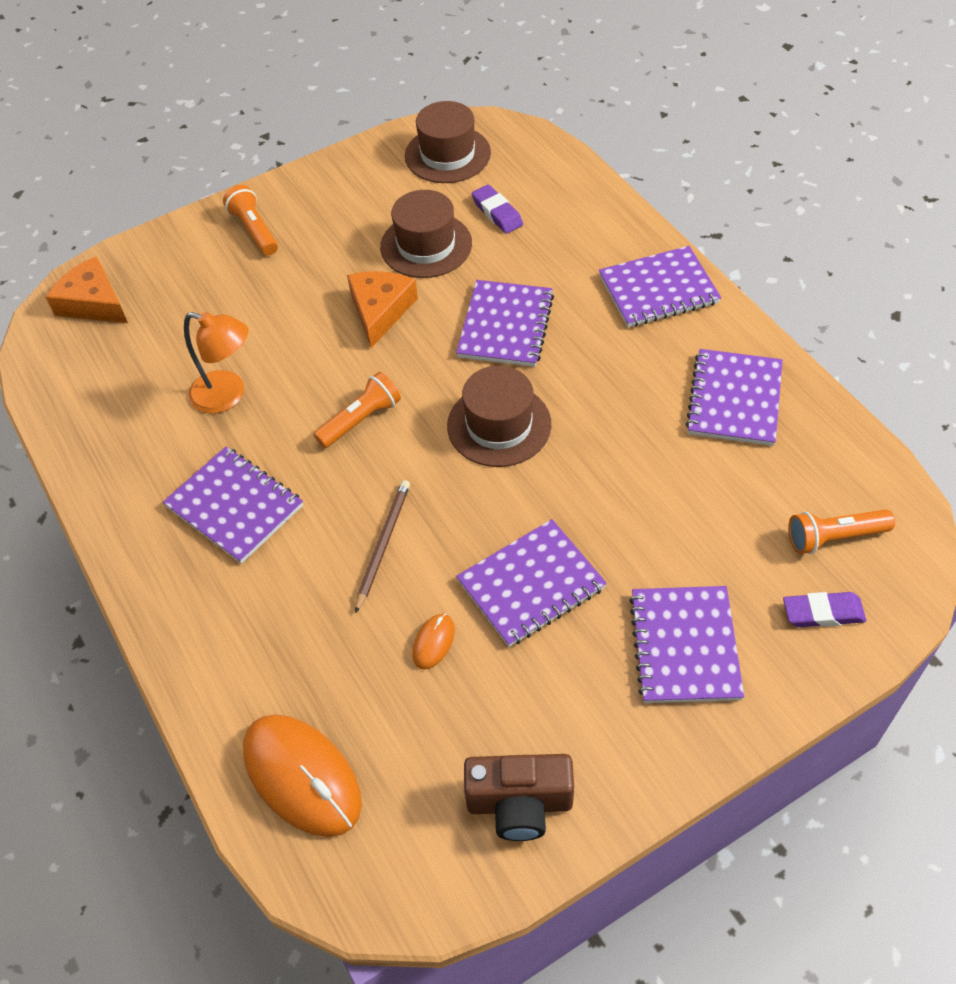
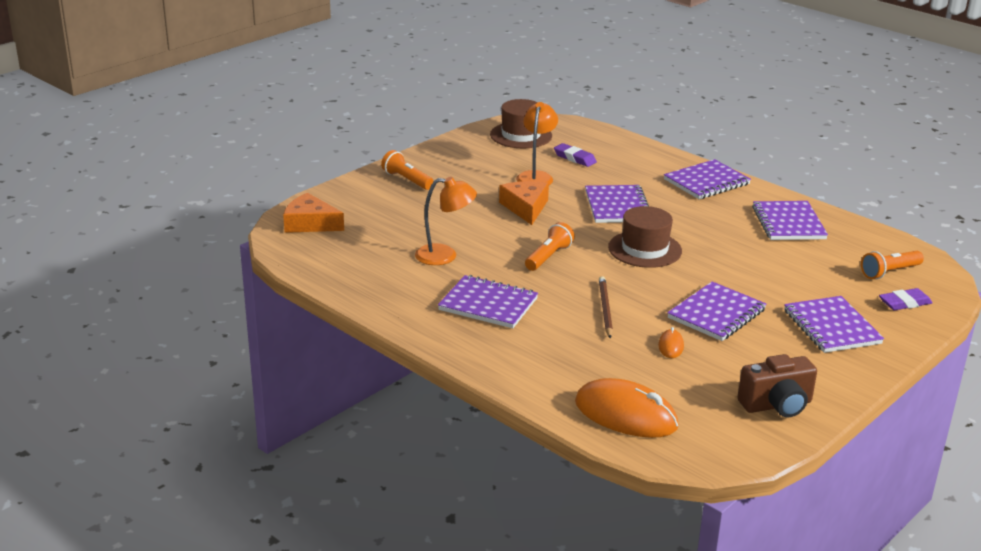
camera: 20 degrees left, 25 degrees down
brown hat [380,190,472,278] -> orange lamp [516,102,558,185]

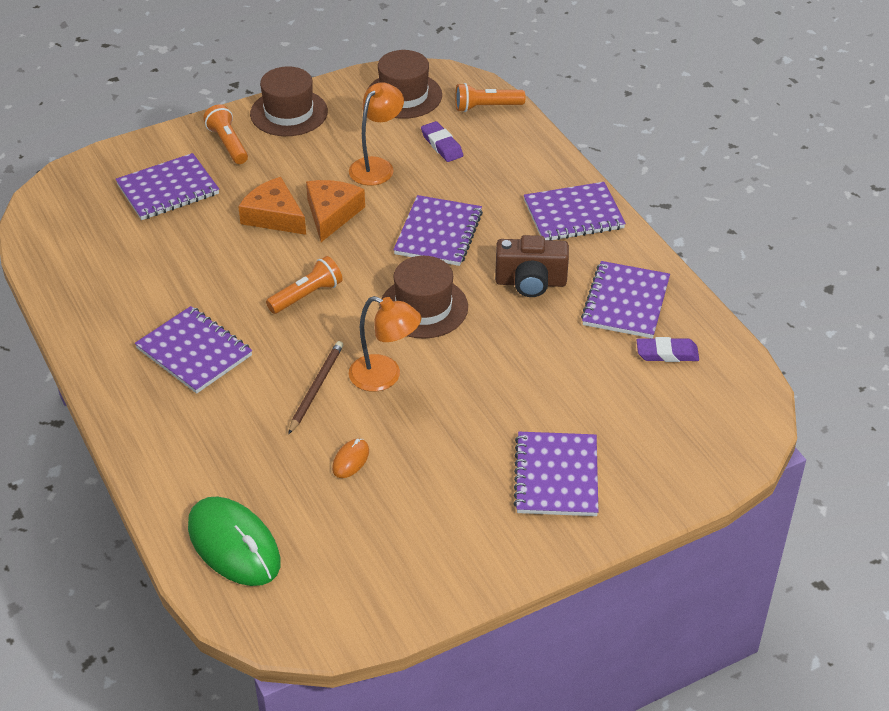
camera: 20 degrees right, 15 degrees up
orange cheese [283,193,344,233] -> orange cheese moved to [238,177,306,235]
orange lamp [415,177,477,265] -> orange lamp moved to [349,296,421,392]
orange mouse [575,378,679,438] -> green mouse [188,497,281,586]
purple notebook [667,282,766,341] -> purple notebook moved to [115,153,219,220]
brown camera [738,354,817,417] -> brown camera moved to [495,235,569,297]
orange flashlight [861,251,924,279] -> orange flashlight moved to [455,83,525,112]
purple eraser [879,288,933,310] -> purple eraser moved to [637,337,699,362]
none -> brown hat [250,66,328,136]

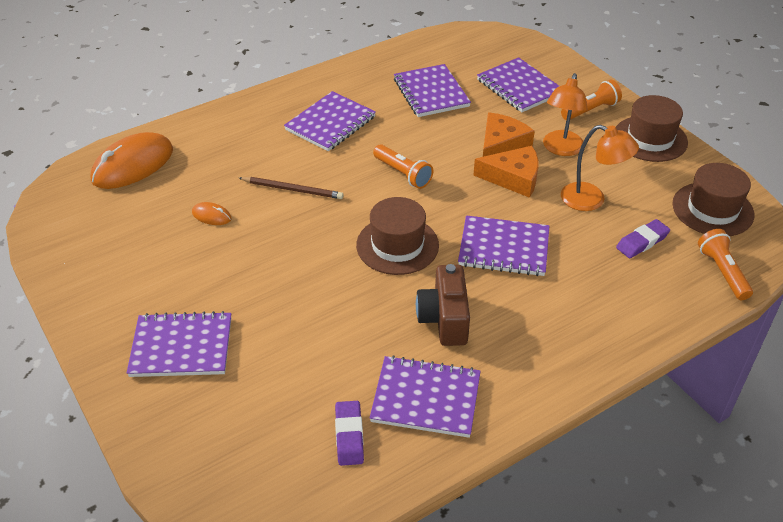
camera: 85 degrees right, 0 degrees up
green mouse [188,497,281,586] -> orange mouse [91,132,173,189]
orange lamp [349,296,421,392] -> orange lamp moved to [543,73,587,156]
purple notebook [524,182,626,240] -> purple notebook moved to [394,64,471,117]

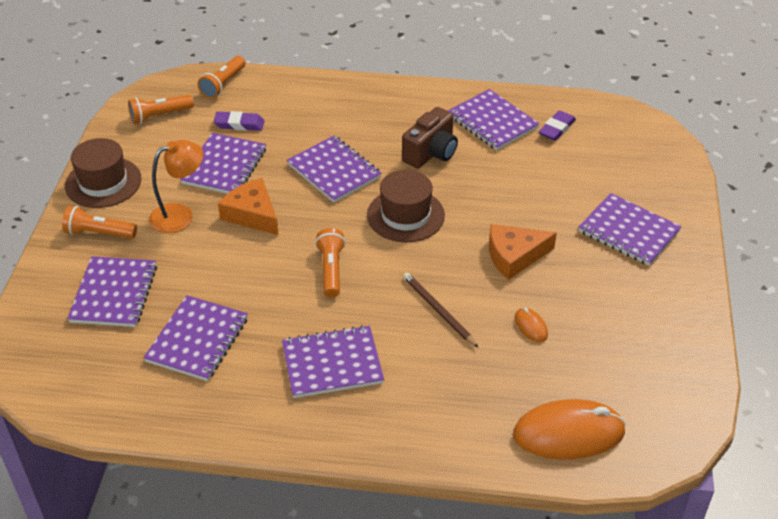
camera: 140 degrees left, 0 degrees up
orange cheese [483,112,535,157] -> orange cheese moved to [489,224,557,280]
orange lamp [561,125,639,211] -> purple notebook [180,133,266,194]
brown hat [672,163,754,236] -> orange flashlight [128,95,194,124]

